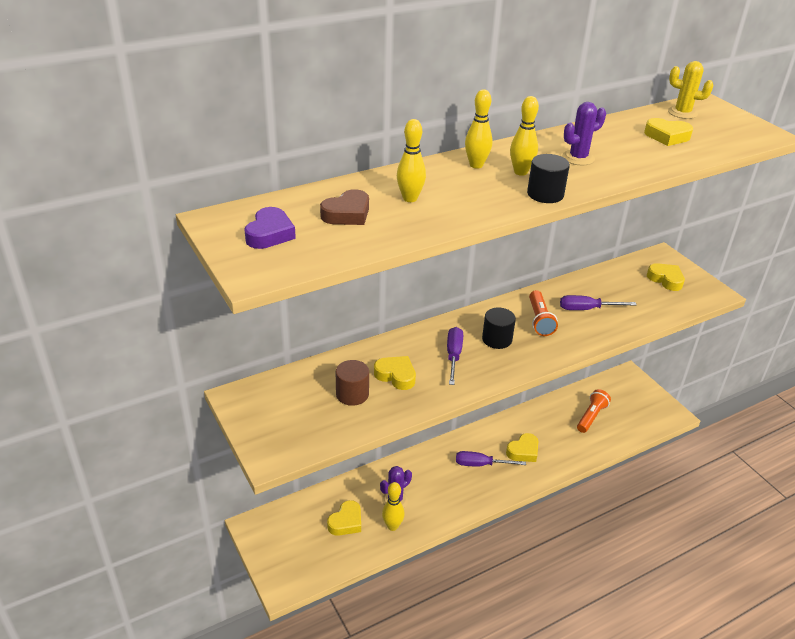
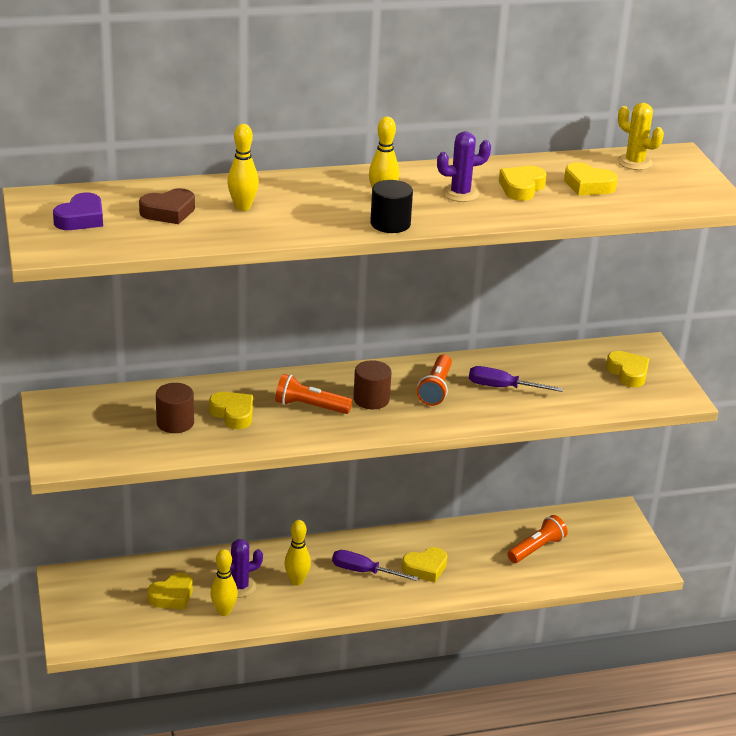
camera: 15 degrees right, 5 degrees down
purple screwdriver [447,327,463,385] -> orange flashlight [275,374,352,414]
yellow bowling pin [465,89,493,169] -> yellow bowling pin moved to [284,520,311,586]
black cylinder [482,308,516,349] -> brown cylinder [353,360,392,409]
none -> yellow heart [499,166,547,201]

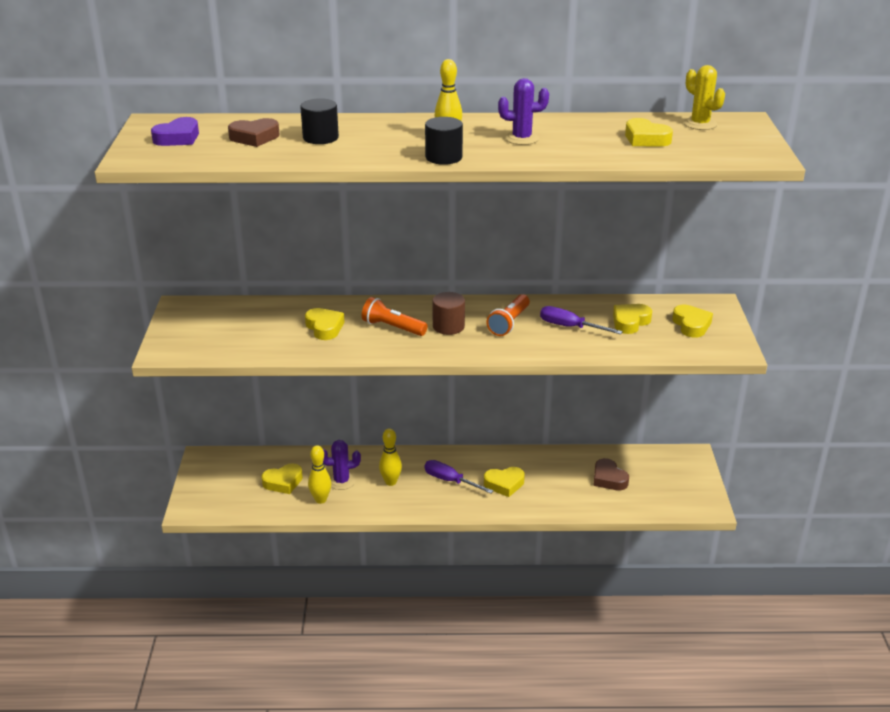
camera: 15 degrees right, 0 degrees up
brown cylinder [156,383,194,433] -> none
yellow bowling pin [227,124,259,211] -> black cylinder [301,98,339,144]
yellow heart [499,166,547,201] -> yellow heart moved to [613,304,652,334]
orange flashlight [507,515,568,563] -> brown heart [593,458,629,491]

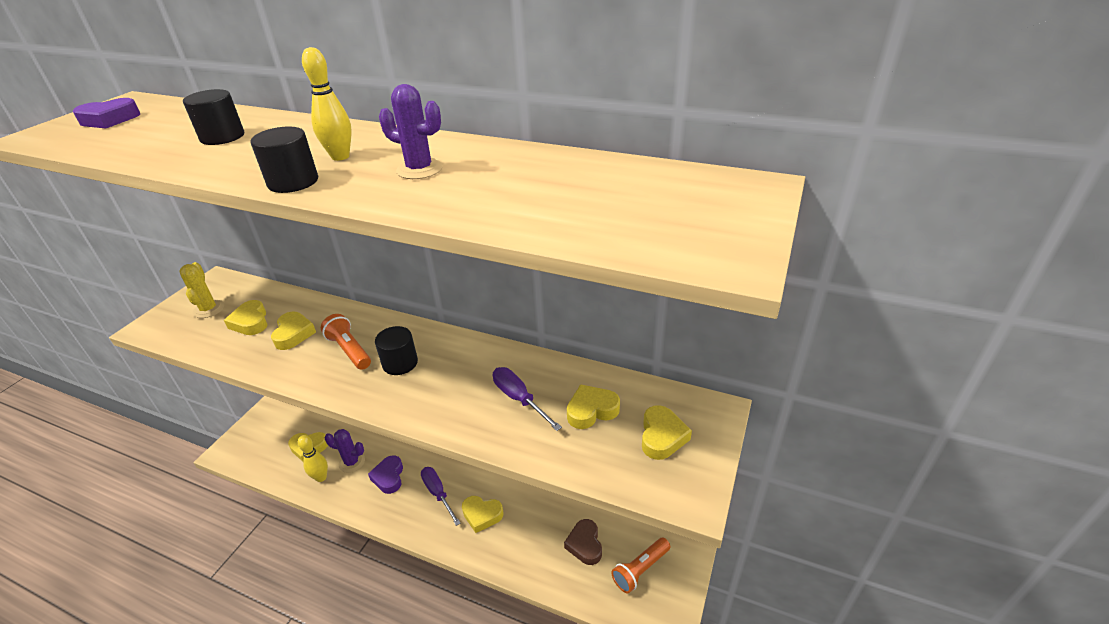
camera: 25 degrees right, 5 degrees up
brown heart [228,118,280,147] -> none
yellow bowling pin [379,428,402,486] -> purple heart [368,455,403,494]
brown cylinder [432,292,465,335] -> black cylinder [375,326,418,375]
orange flashlight [487,294,530,336] -> orange flashlight moved to [611,537,670,594]
yellow heart [625,118,673,147] -> yellow heart moved to [224,300,268,335]
yellow cactus [684,65,725,130] -> yellow cactus moved to [179,262,224,318]

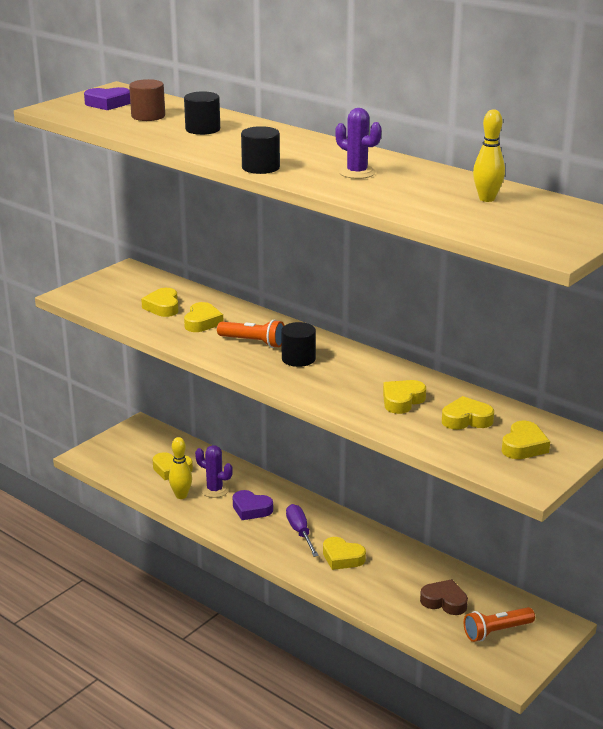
camera: 15 degrees right, 10 degrees down
yellow cactus [179,262,224,318] -> none
yellow bowling pin [302,47,352,161] -> yellow bowling pin moved to [473,109,505,202]
orange flashlight [321,314,371,370] -> orange flashlight turned 135 degrees clockwise [217,319,285,348]
purple heart [368,455,403,494] -> purple heart turned 75 degrees counterclockwise [232,490,273,520]
purple screwdriver [493,367,562,431] -> yellow heart [383,380,426,414]
brown heart [564,519,602,565] -> brown heart turned 105 degrees clockwise [420,579,468,615]
none -> brown cylinder [129,79,165,121]

